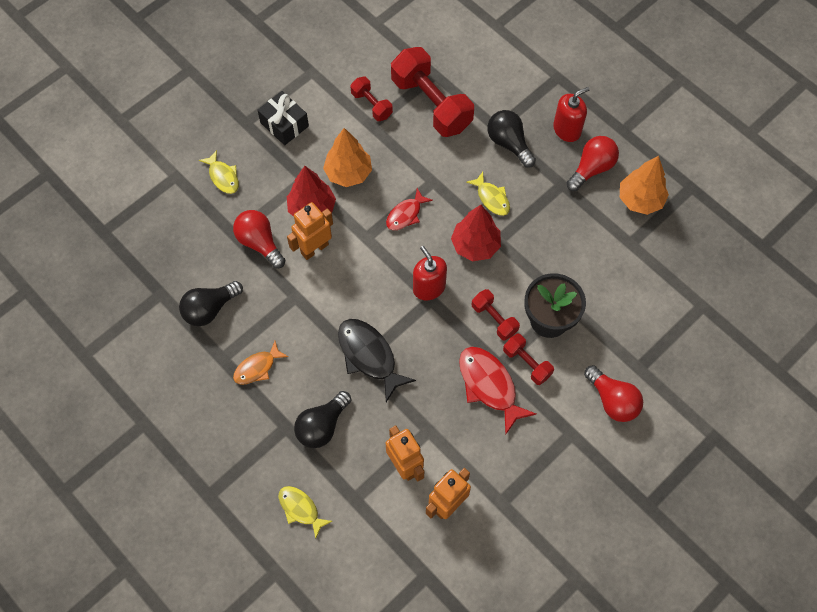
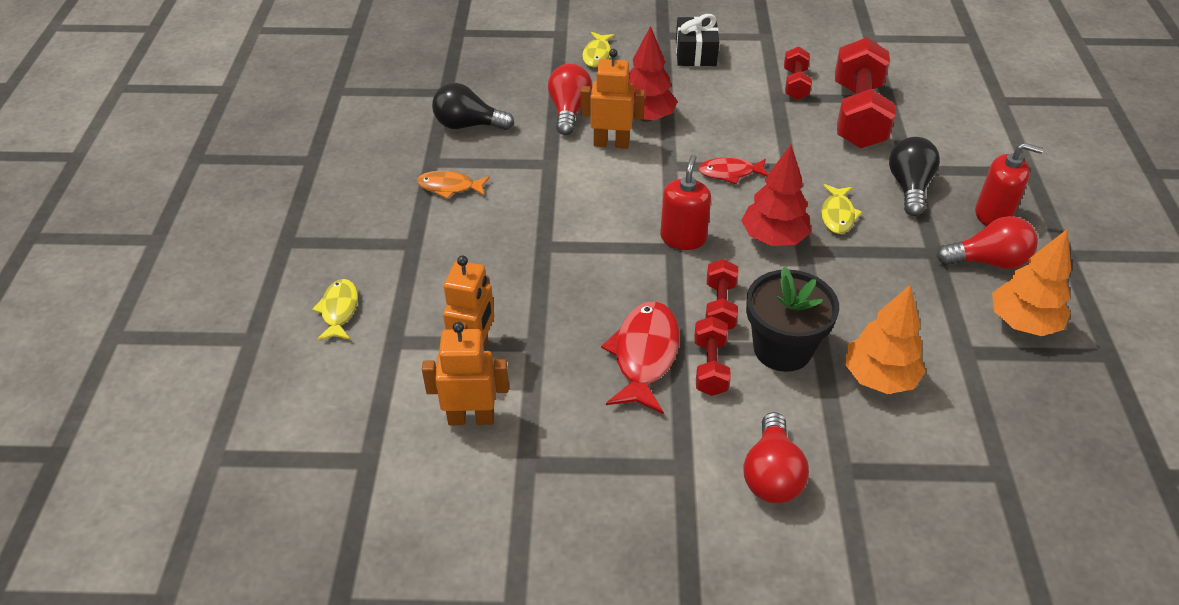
camera: 45 degrees right, 20 degrees down
black light bulb [294,391,351,448] -> none
orange tree [323,128,372,187] -> orange tree moved to [845,284,926,394]
black fish [338,319,416,402] -> none

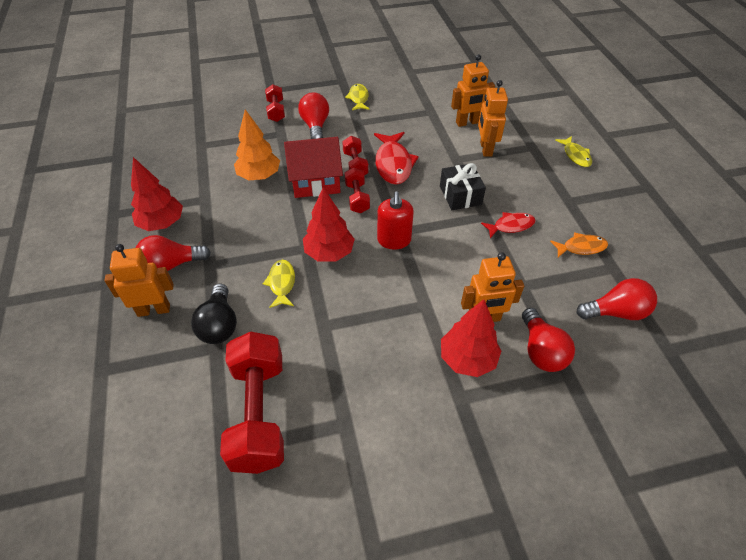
camera: 165 degrees right, 5 degrees up
black light bulb [432,83,514,130] -> red light bulb [577,278,657,320]
yellow fish [582,32,615,67] -> yellow fish moved to [345,84,369,110]
black gift [676,14,719,66] -> black gift moved to [440,163,486,210]
red fish [698,157,768,184] -> red fish moved to [481,212,536,238]
black flower pot [746,267,839,372] -> red house [284,137,343,198]
red dumbbell [784,47,812,100] -> red dumbbell moved to [265,84,285,122]
red soap dispenser [975,143,1044,226] -> orange robot [104,244,174,317]
orange tree [992,229,1071,336] -> red tree [131,157,183,231]

